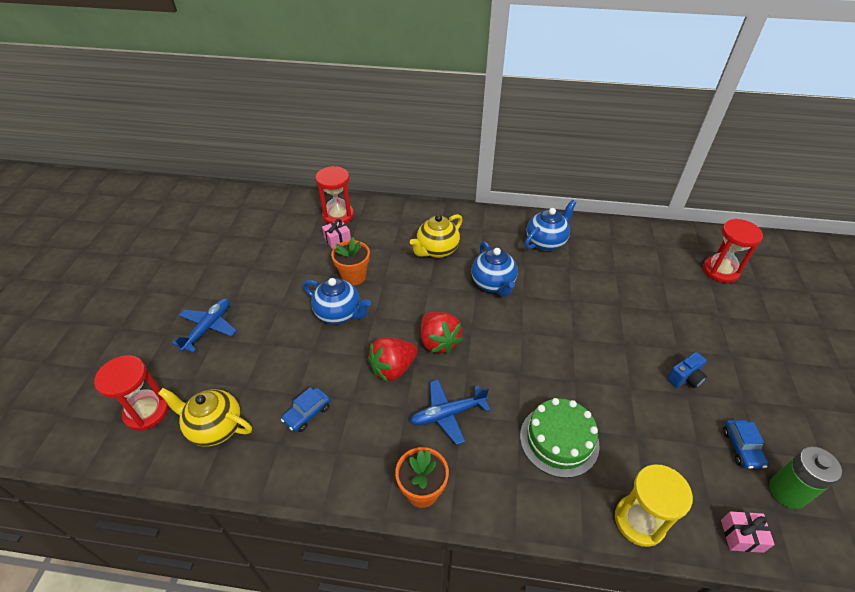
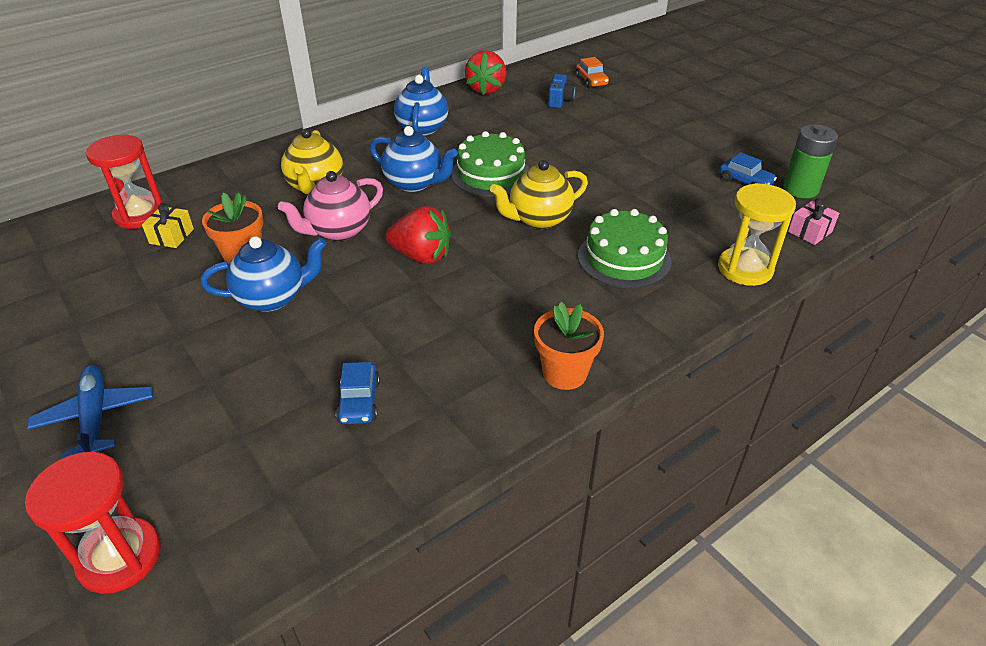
camera: 45 degrees left, 5 degrees down
yellow teapot [158,388,252,447] -> yellow teapot moved to [490,160,588,229]
pink gift [322,219,351,249] -> yellow gift [142,203,194,248]
red strawberry [368,337,418,382] -> red strawberry moved to [465,50,506,95]
blue plane [410,379,491,445] -> none
blue camera [667,352,707,388] -> blue camera moved to [548,74,575,108]
red hourglass [703,219,763,283] -> orange car [576,57,609,88]
none -> pink teapot [278,171,383,241]
none -> green cake [451,131,529,197]

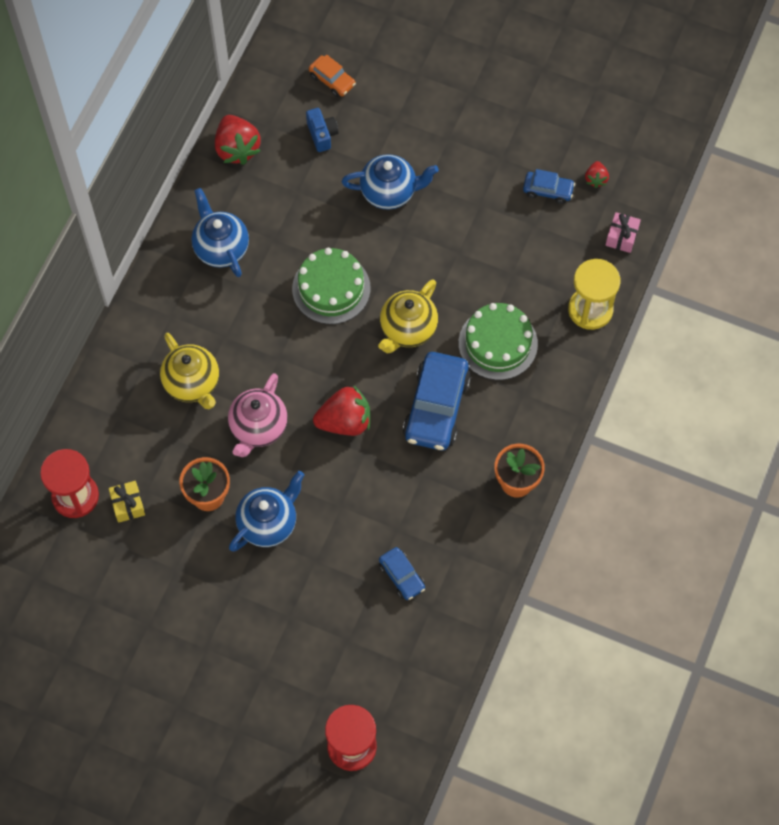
camera: 30 degrees left, 25 degrees up
blue plane [27,365,153,458] -> none
blue teapot [370,126,458,192] -> blue teapot moved to [342,154,439,210]
green battery [783,124,838,198] -> red strawberry [585,161,609,188]
none -> blue car [403,352,471,450]

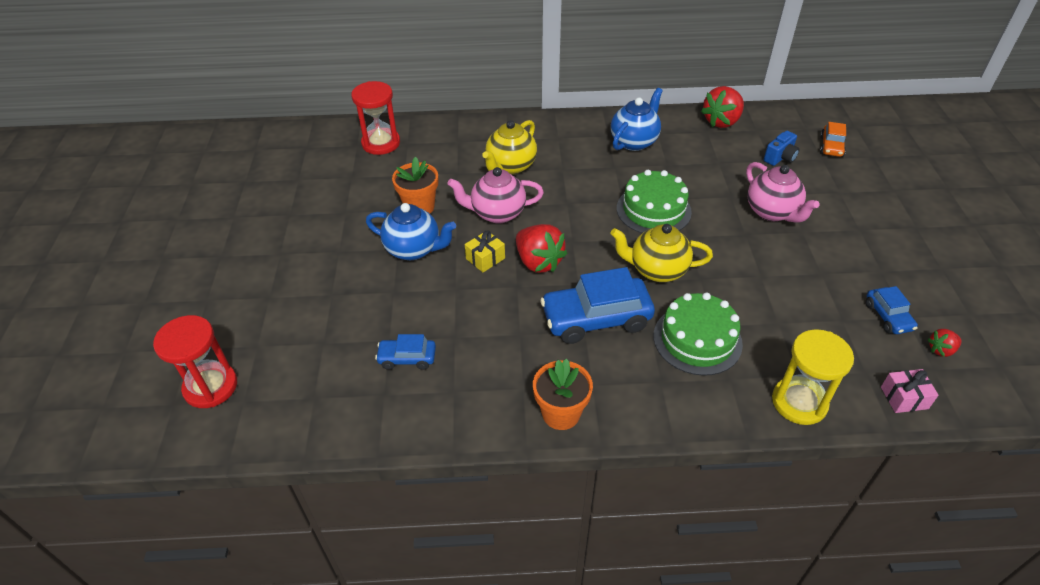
camera: 65 degrees right, 20 degrees down
yellow gift [109,481,145,523] -> yellow gift moved to [465,230,505,272]
blue teapot [342,154,439,210] -> pink teapot [746,162,819,223]
blue car [379,547,425,600] -> blue car turned 60 degrees clockwise [375,334,436,370]

